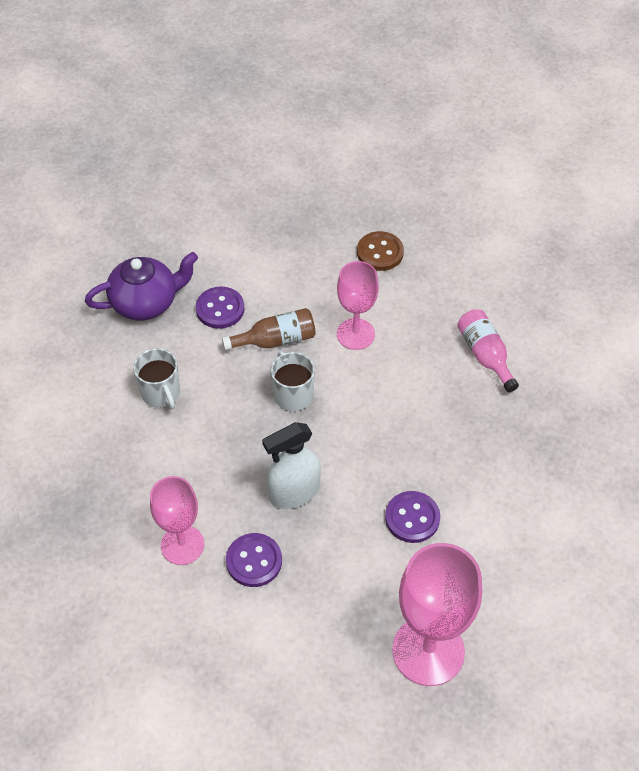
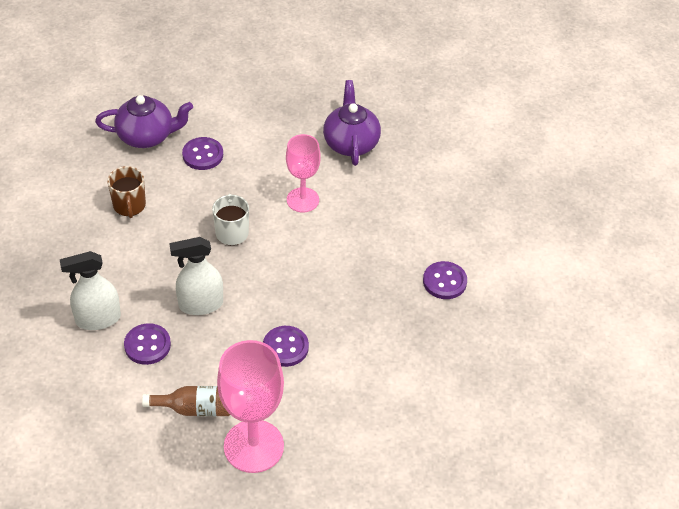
camera: 15 degrees right, 5 degrees down
white mug [133,348,180,410] -> brown mug [107,166,146,218]
pink goblet [150,476,204,565] -> white spray bottle [60,251,121,330]
brown bottle [222,308,316,351] -> brown bottle moved to [142,386,230,416]
brown button [357,231,404,271] -> purple teapot [323,80,381,166]
pink bottle [457,309,519,392] -> none
none -> purple button [423,261,467,299]

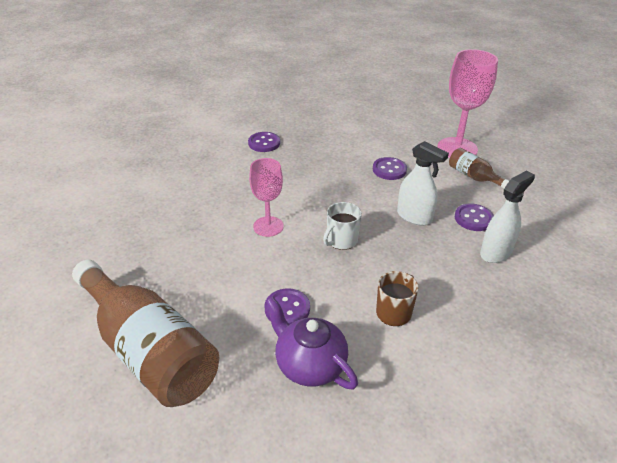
camera: 130 degrees left, 10 degrees down
white spray bottle [60,251,121,330] -> white spray bottle turned 75 degrees counterclockwise [480,171,535,263]
purple teapot [323,80,381,166] -> none
none -> brown bottle [72,260,219,407]

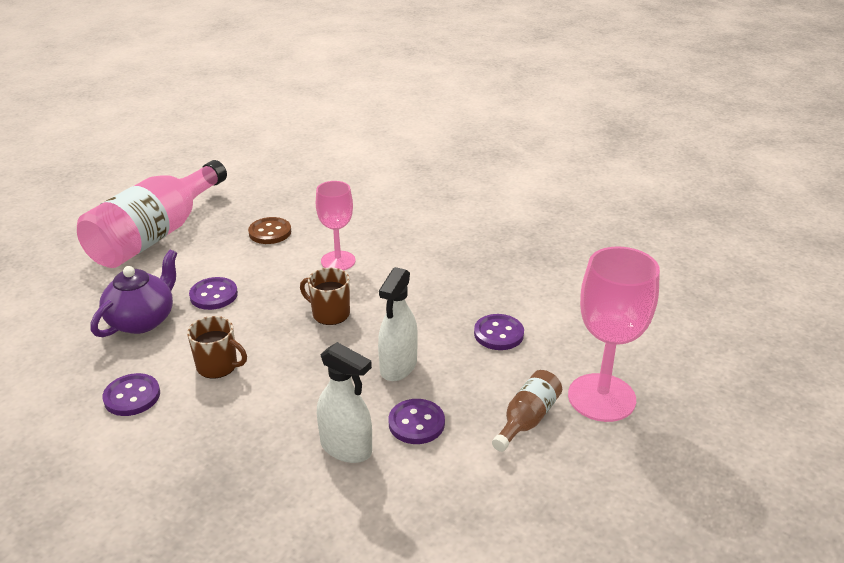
camera: 75 degrees right, 5 degrees down
brown bottle [72,260,219,407] -> pink bottle [77,160,227,268]
purple button [248,132,280,152] -> purple button moved to [102,373,160,416]
white mug [323,202,362,250] -> brown mug [300,268,350,325]
none -> brown button [248,217,291,244]

